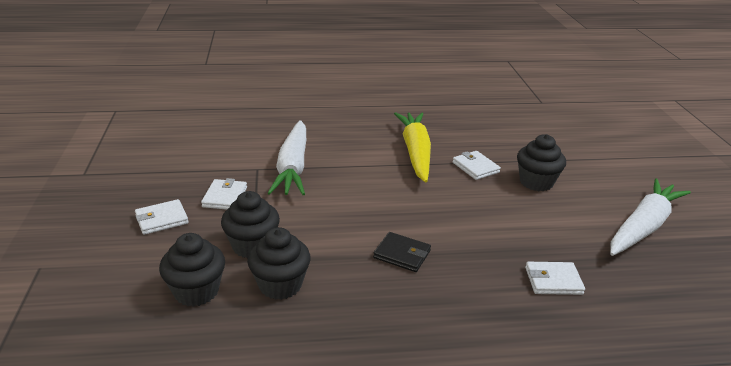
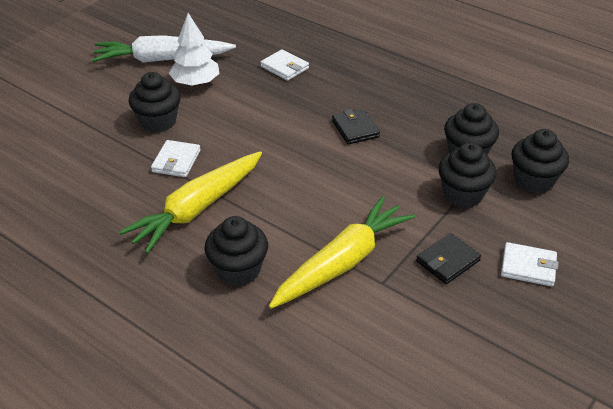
camera: 135 degrees left, 10 degrees up
white wallet [201,178,247,210] -> black wallet [416,233,481,284]
white carrot [268,120,306,195] -> yellow carrot [269,196,415,309]
none -> white tree [169,13,220,86]
none -> black cupcake [204,216,268,287]

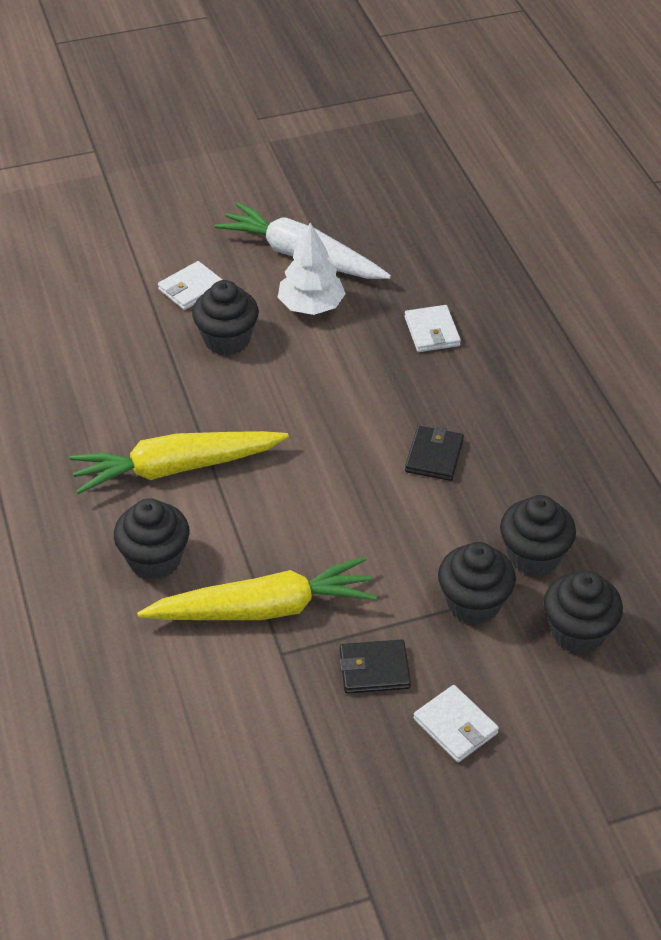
camera: 35 degrees right, 5 degrees up
white wallet [151,140,201,177] -> white wallet moved to [158,261,223,310]

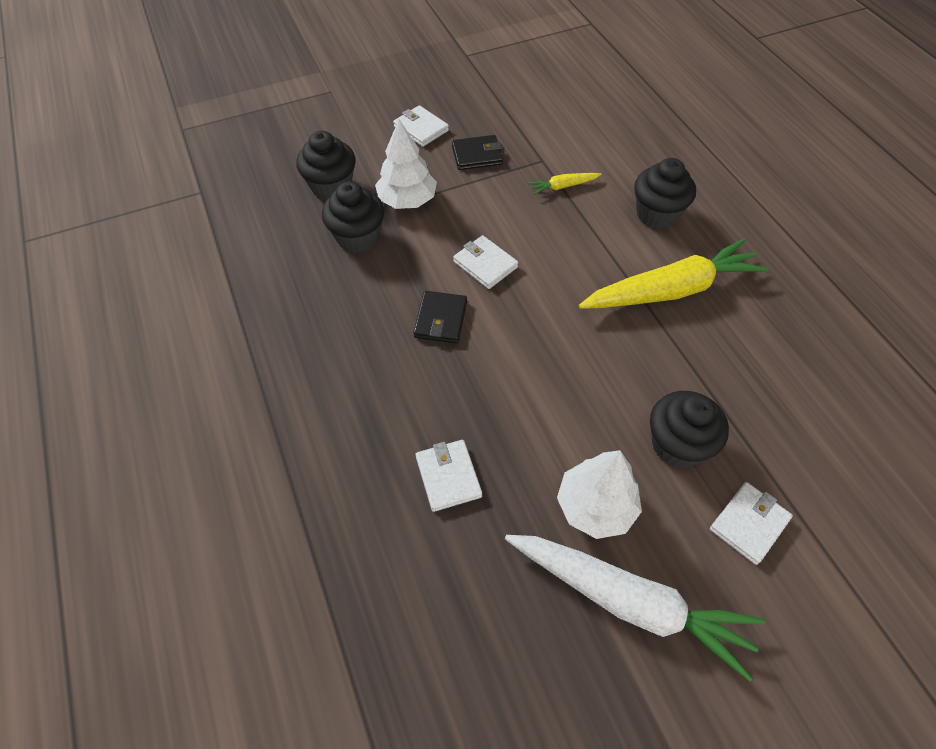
camera: 175 degrees right, 10 degrees up
yellow carrot [137,557,377,620] -> yellow carrot [528,173,601,195], size x0.43
black cupcake [438,542,516,624] -> white tree [375,120,437,209]
none -> white wallet [453,235,518,289]

